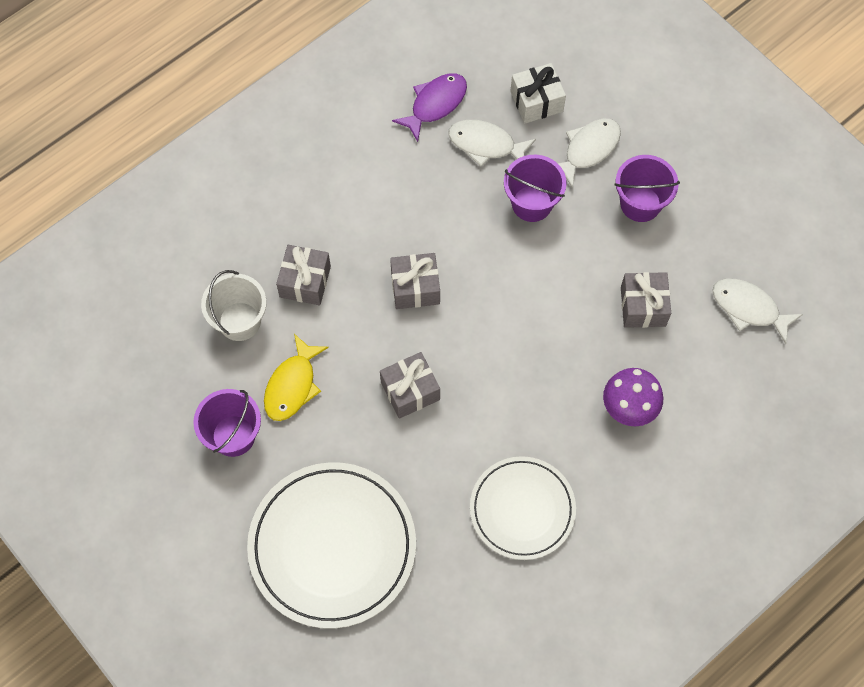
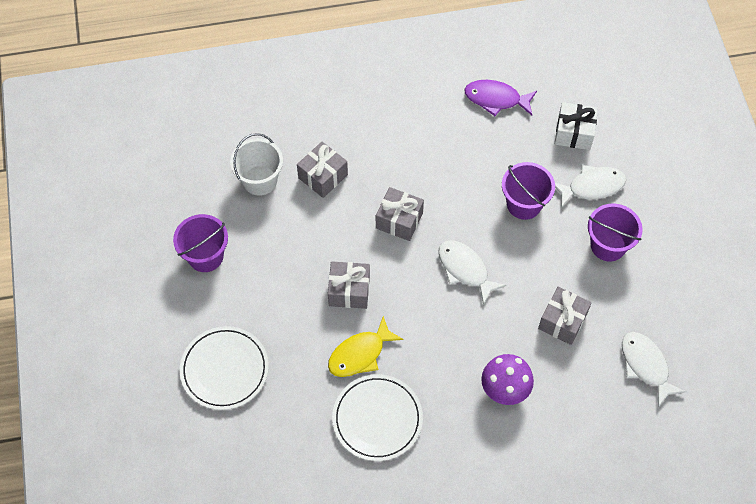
camera: 30 degrees right, 5 degrees down
white plate [247,462,416,629] -> white plate [180,326,269,410], size x0.64
yellow fish [264,334,329,421] -> yellow fish moved to [328,316,403,377]
purple fish [392,73,467,142] -> purple fish turned 150 degrees counterclockwise [464,80,537,116]
white fish [448,120,536,166] -> white fish moved to [438,240,507,305]

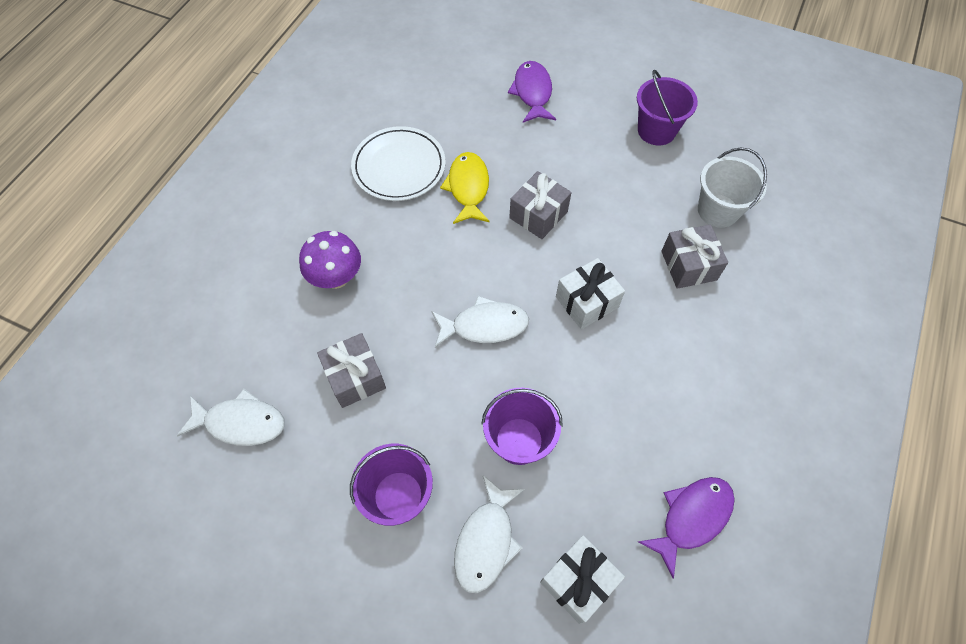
camera: 125 degrees right, 0 degrees up
white plate [180,326,269,410] -> purple fish [508,61,556,122]
grey gift [376,187,424,241] -> white gift [556,258,625,329]

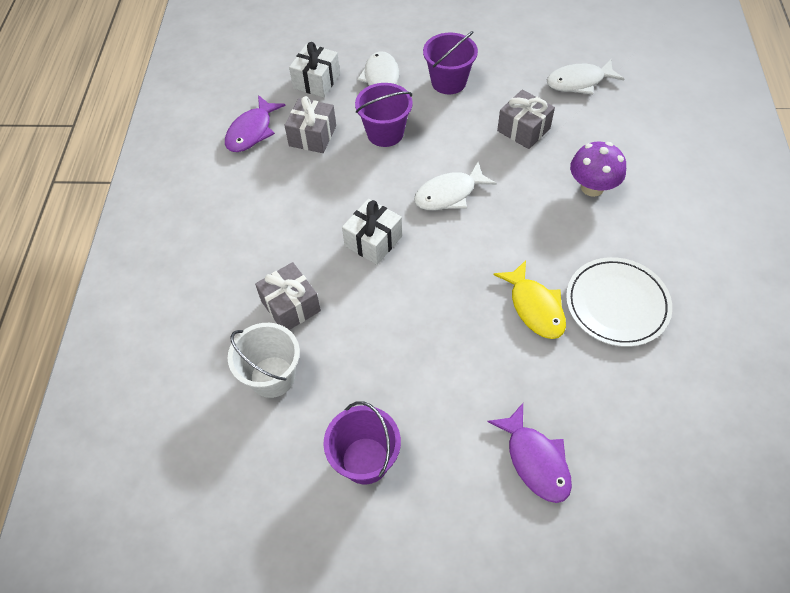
camera: 160 degrees right, 5 degrees down
grey gift [509,171,571,239] -> grey gift moved to [284,96,336,153]

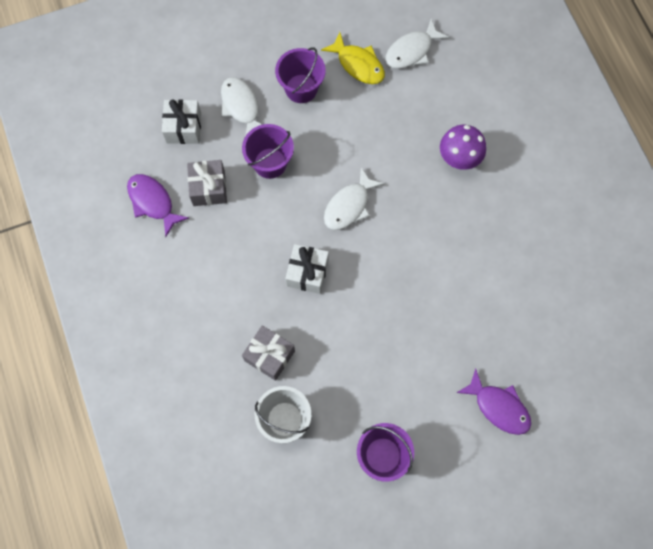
camera: 25 degrees left, 15 degrees up
purple fish [225,95,286,152] -> purple fish turned 135 degrees clockwise [127,174,189,237]
yellow fish [493,260,566,339] -> yellow fish moved to [321,32,385,84]
grey gift [497,89,555,149] -> none
white plate [566,257,672,347] -> none

